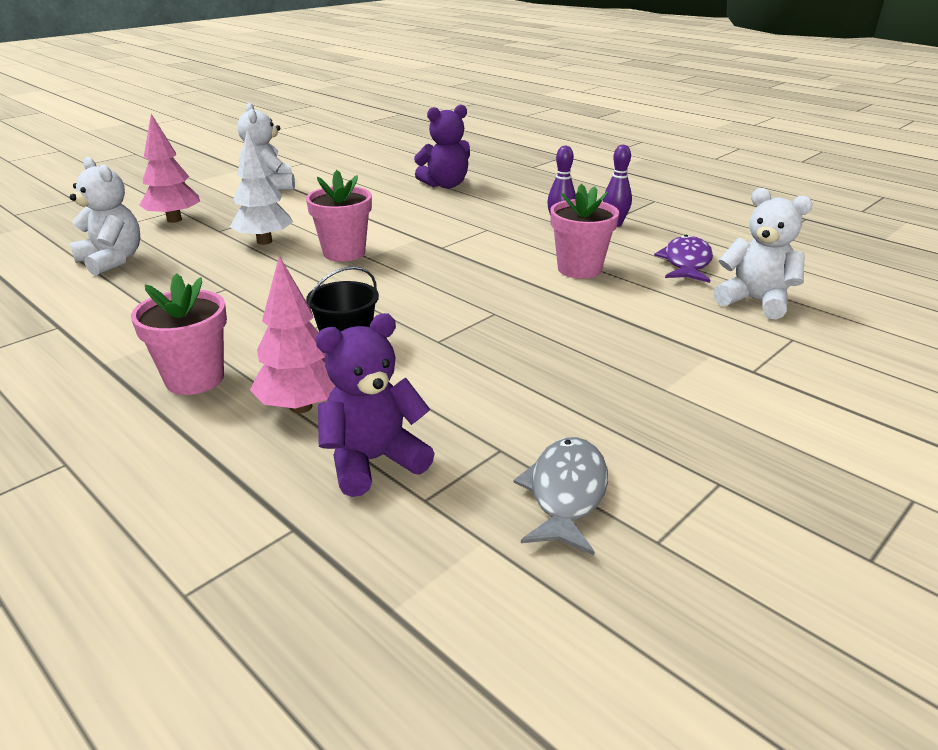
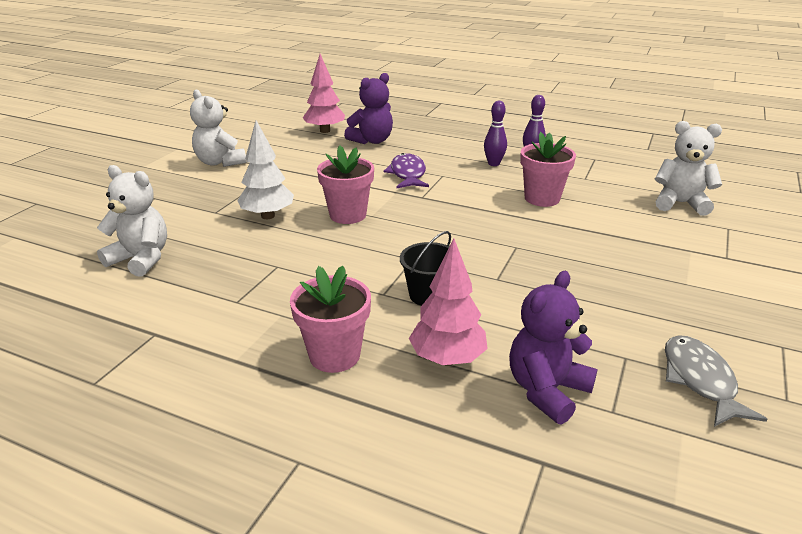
camera: 20 degrees left, 0 degrees up
pink tree [139,114,200,223] -> pink tree moved to [303,54,345,133]
purple fish [654,235,713,283] -> purple fish moved to [384,153,429,188]

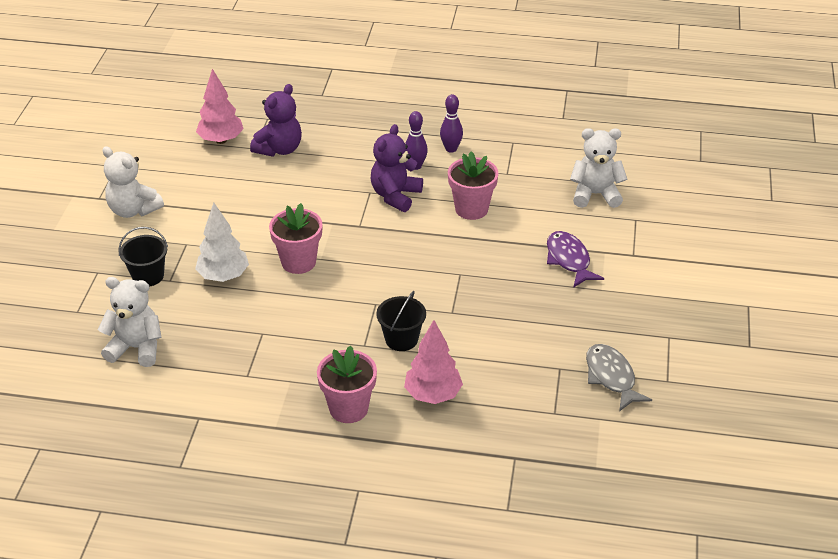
camera: 15 degrees left, 10 degrees up
purple fish [384,153,429,188] -> purple fish moved to [547,231,604,288]
purple teddy bear [509,271,598,425] -> purple teddy bear moved to [371,124,423,212]
none -> black bucket [118,227,168,287]

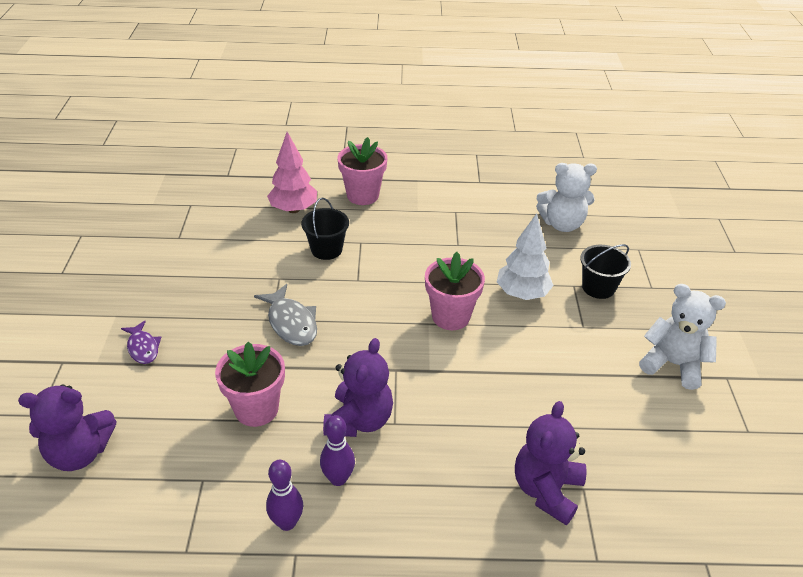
camera: 170 degrees right, 0 degrees up
pink tree [196,69,244,144] -> none
purple fish [547,231,604,288] -> purple fish [121,320,161,364], size x0.65
white teddy bear [570,128,627,208] -> purple teddy bear [18,384,117,471]
grey fish [586,344,652,412] -> grey fish moved to [254,284,317,346]

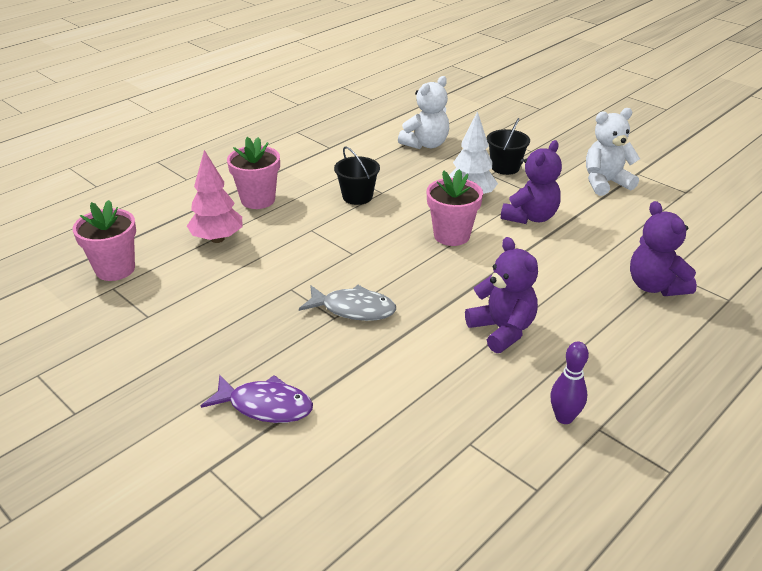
camera: 45 degrees left, 5 degrees down
purple teddy bear [18,384,117,471] -> purple teddy bear moved to [501,140,562,224]
purple fish [121,320,161,364] -> purple fish [201,375,313,423], size x1.54
pink flower pot [215,342,285,427] -> pink flower pot moved to [73,200,136,281]
black bucket [301,198,349,260] -> black bucket moved to [334,146,380,205]
purple bowling pin [320,415,355,486] -> none

